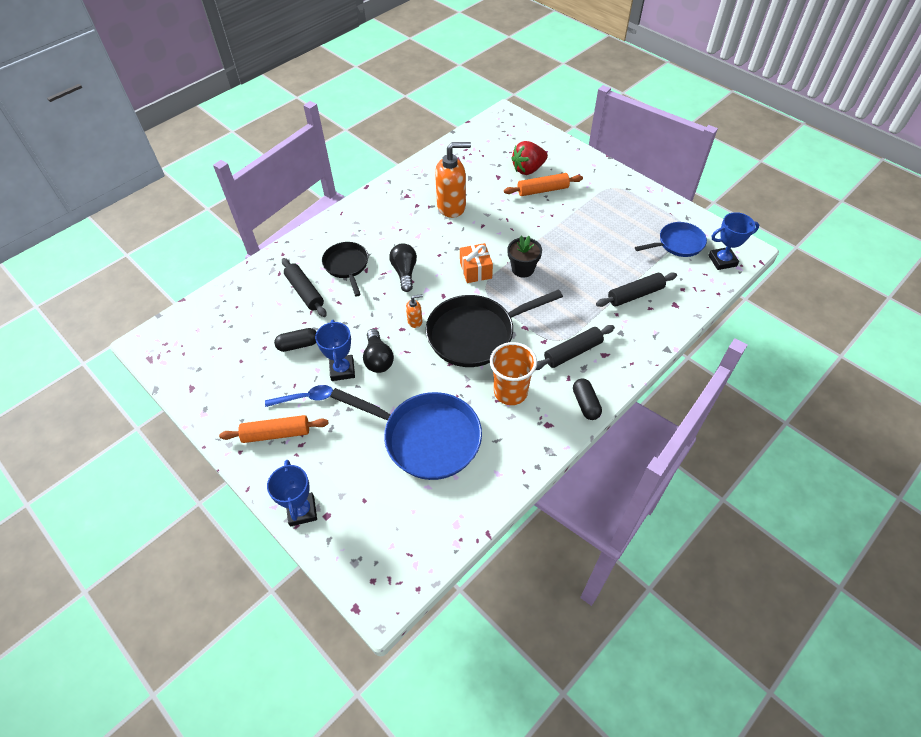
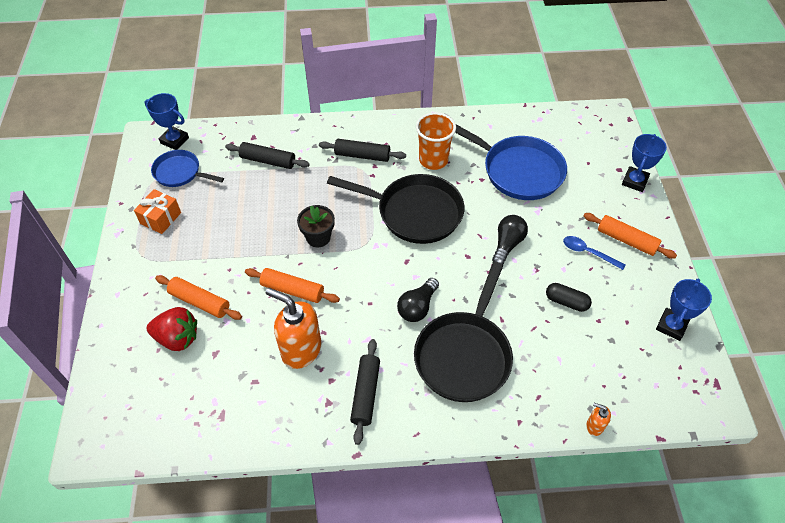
camera: 140 degrees left, 0 degrees up
black rolling pin [282,258,327,317] -> black rolling pin moved to [350,339,380,445]
blue trophy [315,320,355,381] -> blue trophy moved to [656,279,712,341]
black pan [322,242,368,296] -> black pan [414,262,513,402], size x1.71
blue pan [330,388,482,480] -> blue pan turned 150 degrees clockwise [455,124,567,200]
orange soap dispenser [406,294,423,328] -> orange soap dispenser moved to [586,403,611,436]
orange gift [460,243,493,283] -> orange gift moved to [134,189,181,234]
black capsule [573,378,602,420] -> none
none -> orange rolling pin [245,268,340,303]

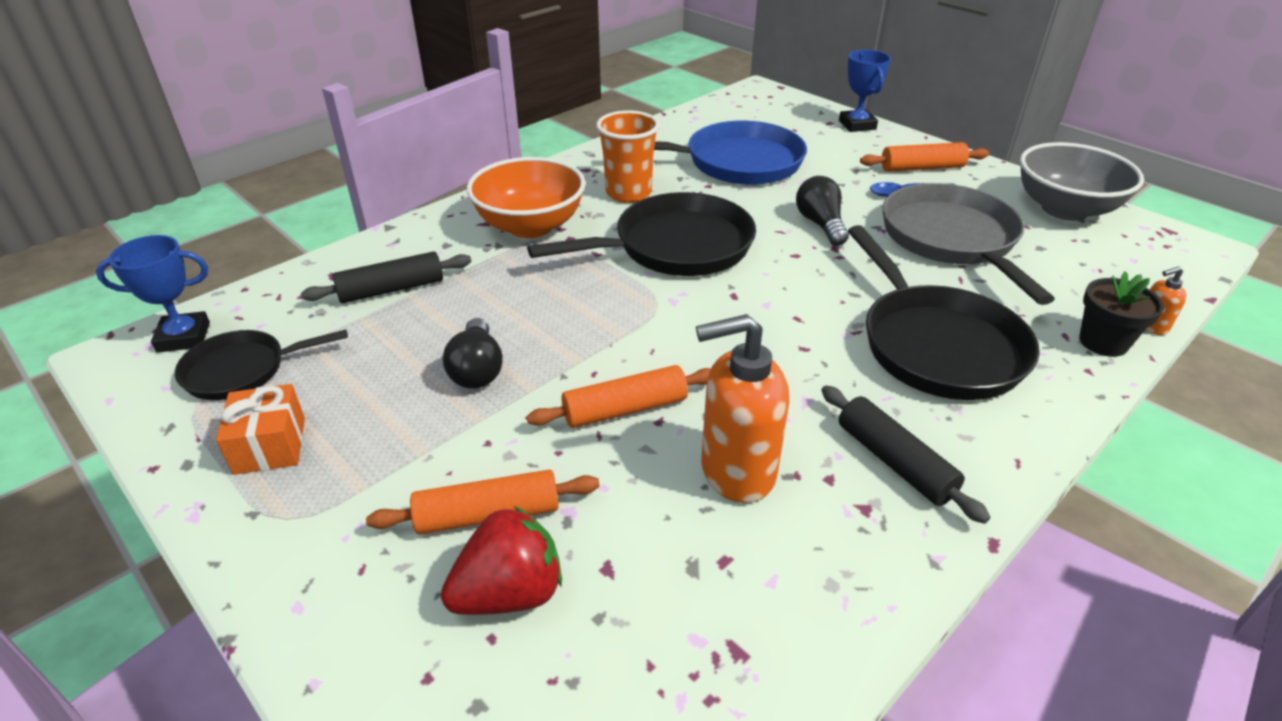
camera: 40 degrees left, 15 degrees down
blue pan [151,150,224,187] -> black pan [175,330,348,400]
black flower pot [297,205,335,247] -> black flower pot moved to [1079,271,1164,357]
black rolling pin [319,139,406,162] -> orange bowl [467,157,586,238]
black light bulb [397,278,439,322] -> black light bulb moved to [443,318,503,389]
black capsule [546,283,592,312] -> grey pan [882,183,1055,305]
blue trophy [656,279,712,341] -> grey bowl [1020,142,1144,221]

